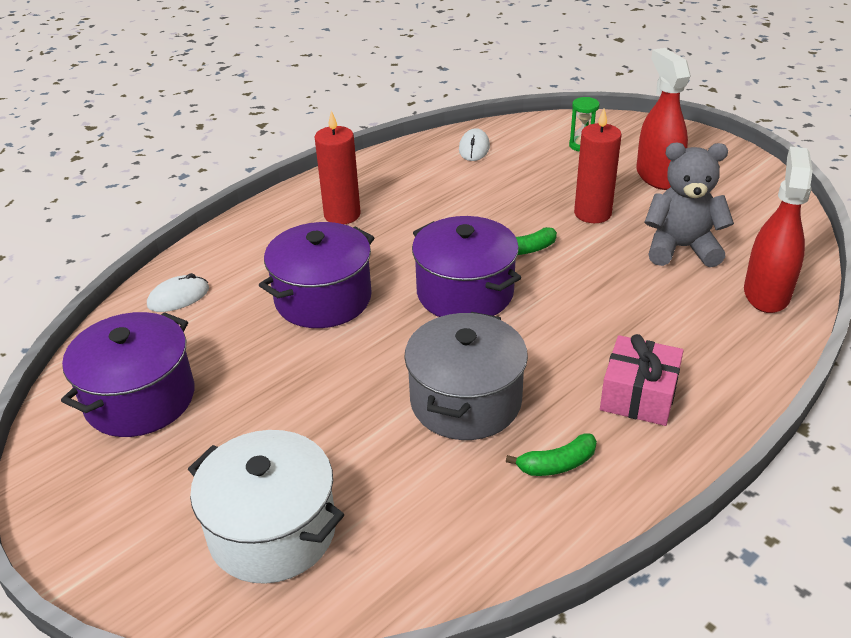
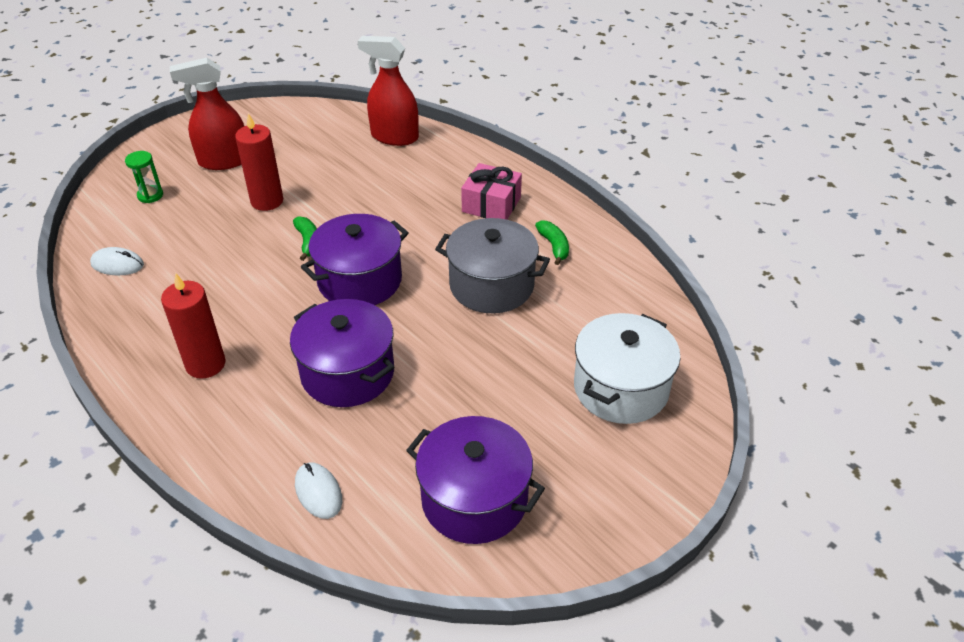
camera: 90 degrees left, 5 degrees up
grey teddy bear [644,143,734,267] -> none

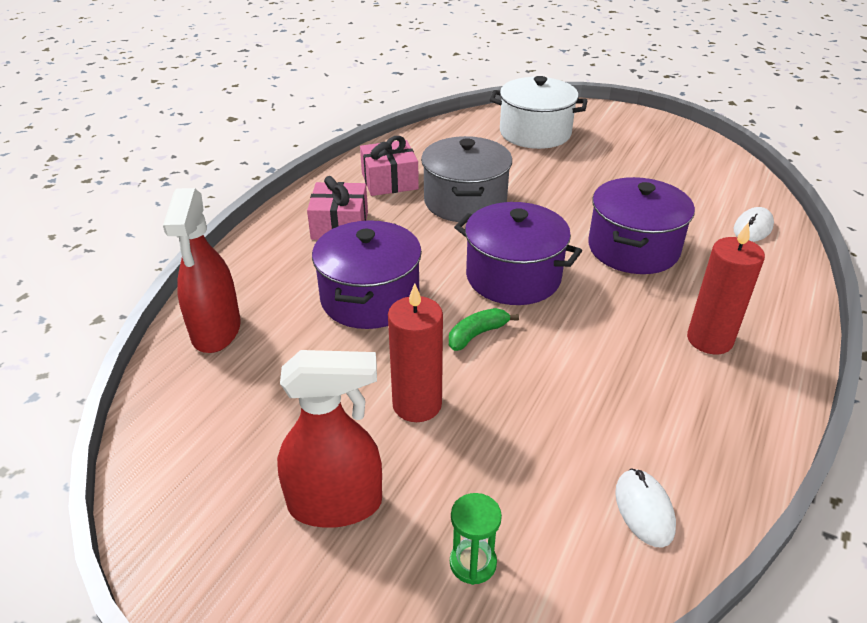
camera: 110 degrees left, 5 degrees down
red spray bottle [170,58,244,170] -> red spray bottle turned 60 degrees counterclockwise [277,350,382,528]
purple pot [406,416,545,544] -> purple pot moved to [312,220,422,329]
green banana [535,220,569,265] -> pink gift [360,136,419,196]

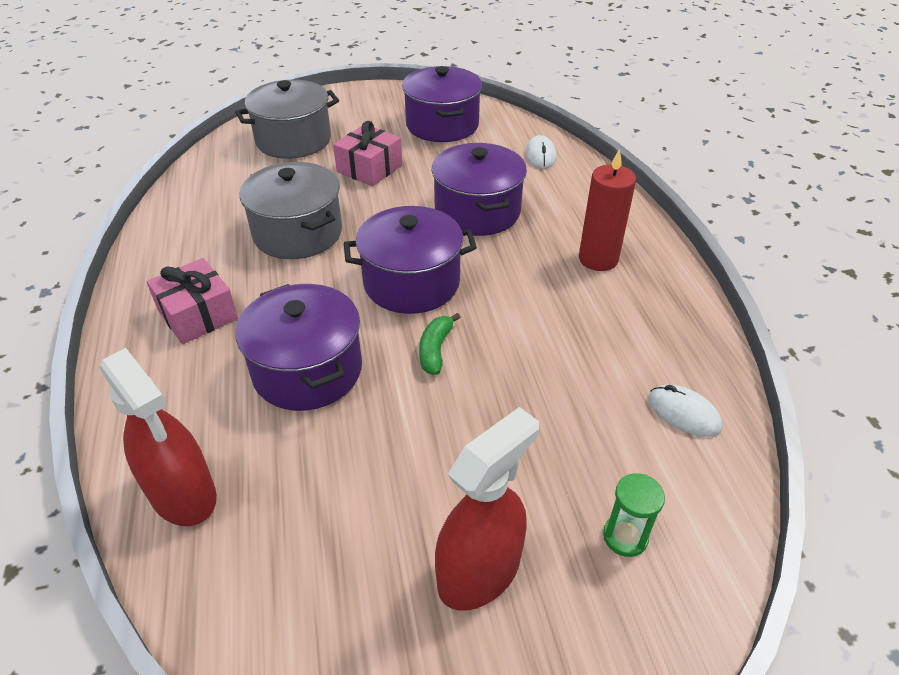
camera: 40 degrees left, 5 degrees up
pink gift [360,136,419,196] -> pink gift moved to [333,121,402,186]
red candle [388,283,443,422] -> none
white pot [490,76,587,149] -> grey pot [235,80,339,159]
none -> purple pot [402,66,482,142]

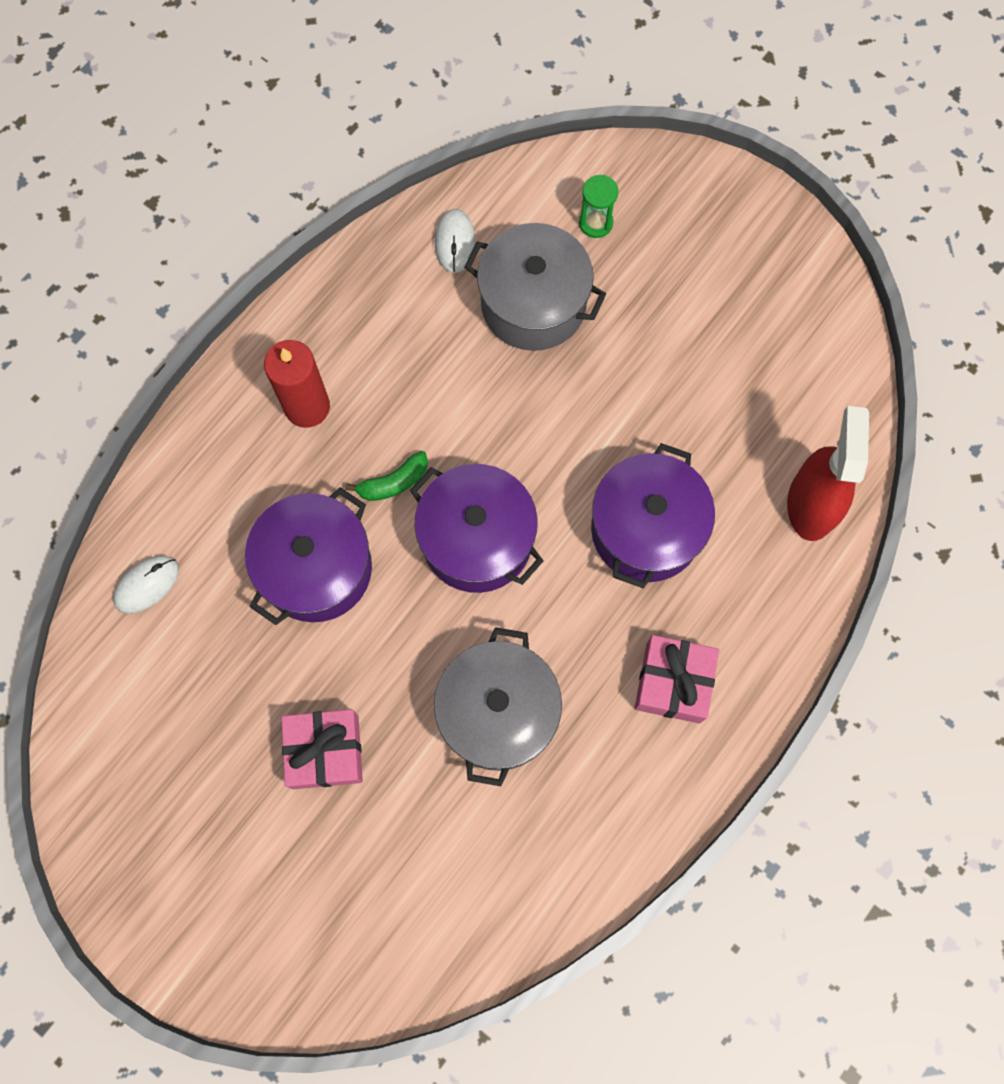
camera: 130 degrees left, 30 degrees up
grey pot [235,80,339,159] -> grey pot moved to [464,223,606,351]
purple pot [402,66,482,142] -> none
green banana [419,313,461,375] -> green banana moved to [346,451,428,501]
red spray bottle [435,407,539,611] -> none

